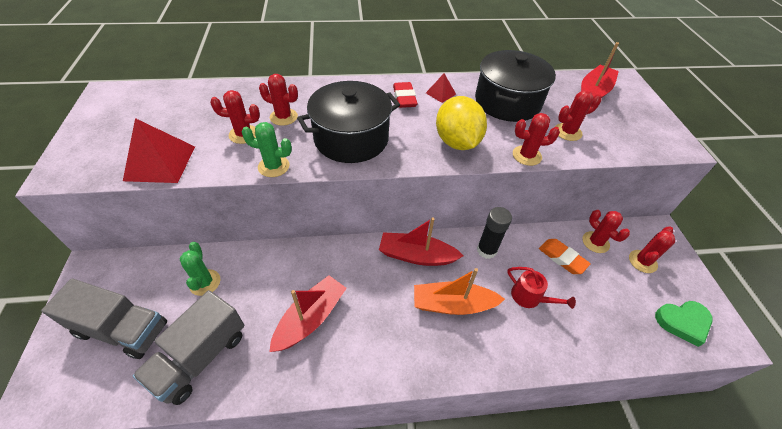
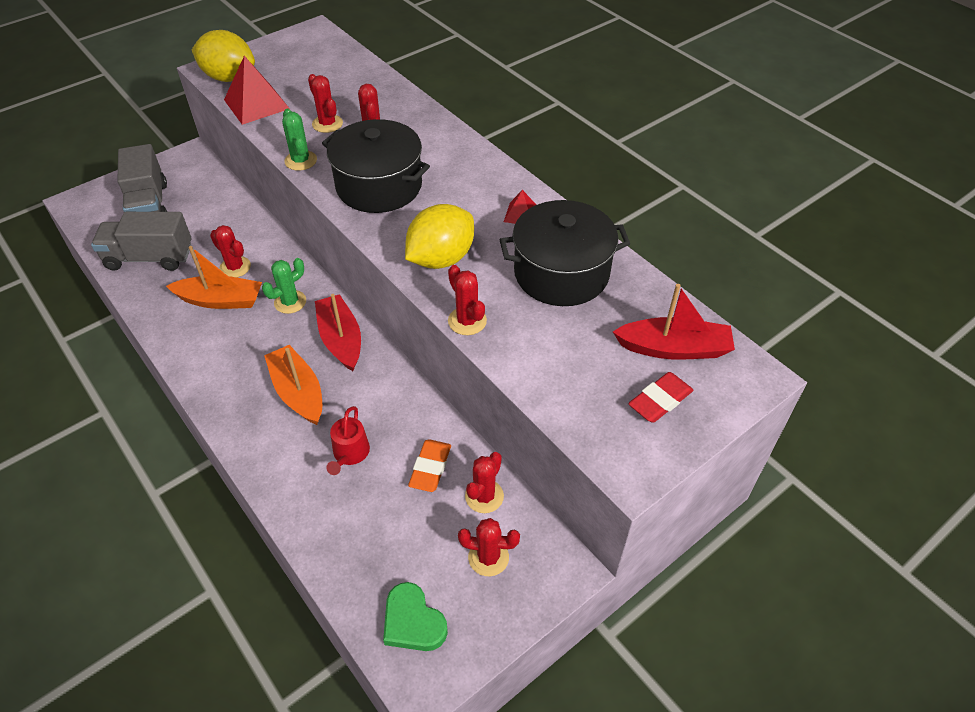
camera: 60 degrees right, 0 degrees up
green cactus [180,242,220,296] -> green cactus moved to [262,258,306,314]
red boat [270,275,347,352] -> orange boat [166,246,262,309]
red eraser [393,82,418,108] -> red eraser moved to [628,372,693,423]
black glue stick [477,207,512,259] -> none
red cactus [555,90,602,141] -> red cactus moved to [210,225,251,278]
none -> yellow lemon [192,30,255,82]

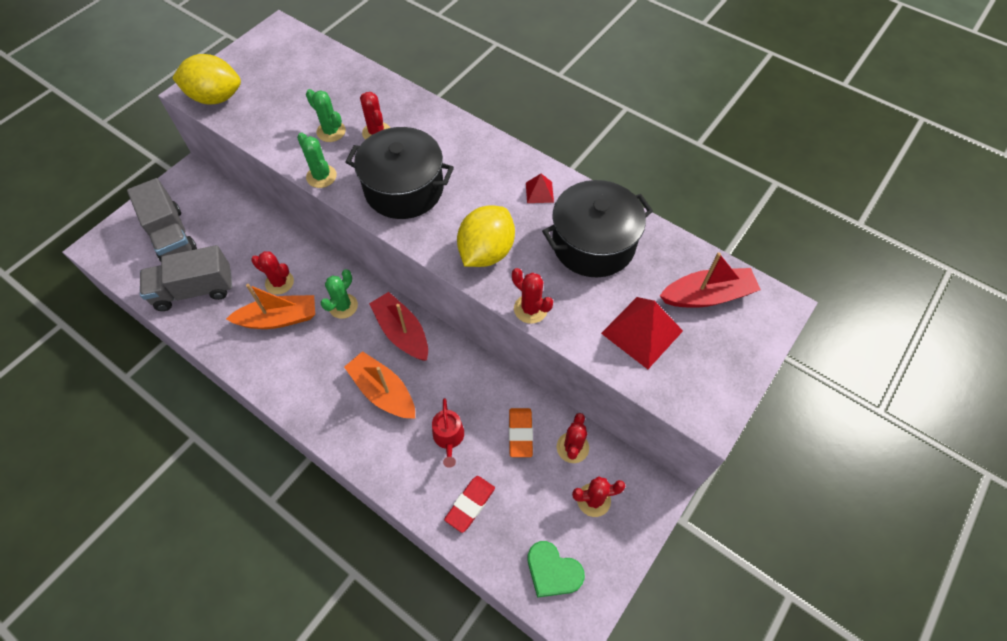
camera: 15 degrees left, 10 degrees up
red pyramid [224,56,290,125] -> red pyramid moved to [601,297,683,369]
red cactus [308,74,343,133] -> green cactus [306,89,346,142]
red eraser [628,372,693,423] -> red eraser moved to [444,476,495,533]

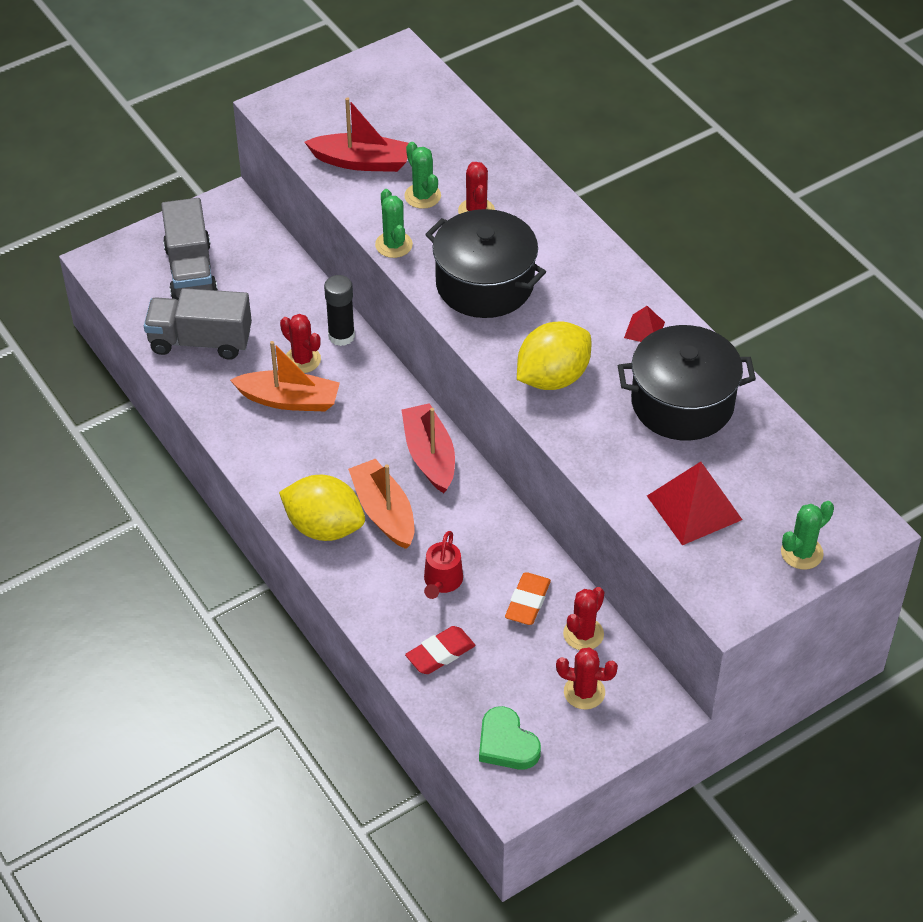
camera: 20 degrees right, 10 degrees down
yellow lemon [172,54,241,105] -> yellow lemon moved to [279,475,365,541]
green cactus [320,269,358,319] -> green cactus moved to [781,501,834,569]
red cactus [512,268,553,324] -> none
red boat [660,252,761,308] -> red boat moved to [304,98,409,172]
none -> black glue stick [324,275,355,346]

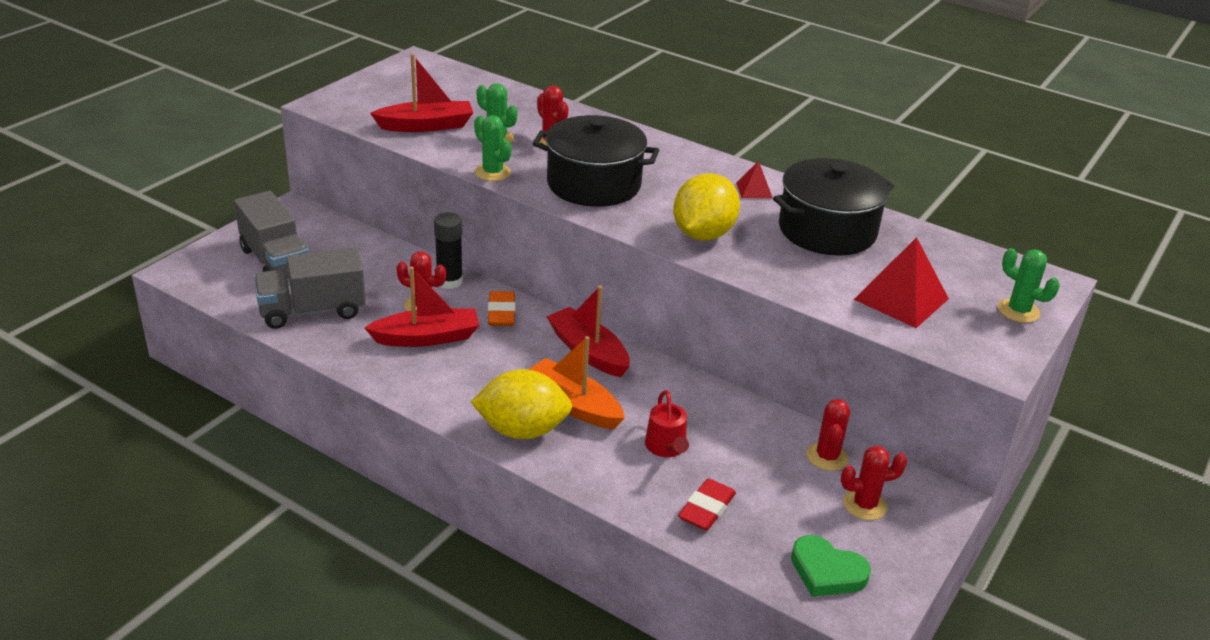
camera: 25 degrees left, 15 degrees down
orange boat [230,341,340,411] -> red boat [364,267,479,347]
orange eraser [505,572,551,625] -> orange eraser moved to [488,291,515,326]
green cactus [781,501,834,569] -> green cactus turned 75 degrees counterclockwise [998,248,1060,323]

